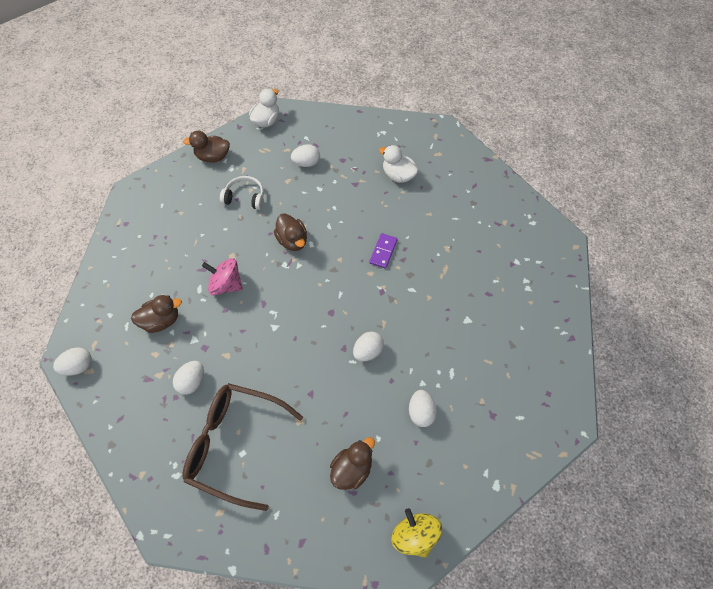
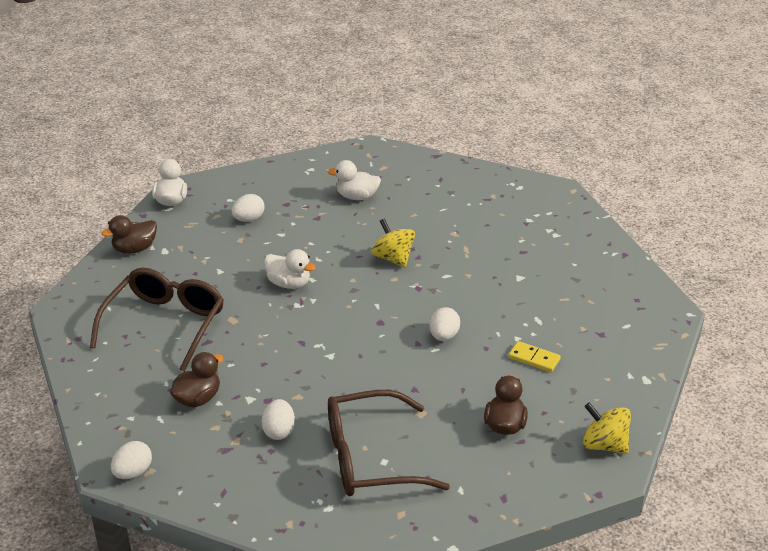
camera: 30 degrees left, 25 degrees down
pink spinning top [202,258,243,295] -> none
white headphones [220,176,264,210] -> none
brown duck [274,213,307,251] -> white duck [264,249,316,289]
purple domino [369,233,398,269] -> yellow spinning top [371,218,415,268]
white egg [409,390,437,427] -> yellow domino [509,341,561,372]
none -> brown glasses [90,267,224,372]

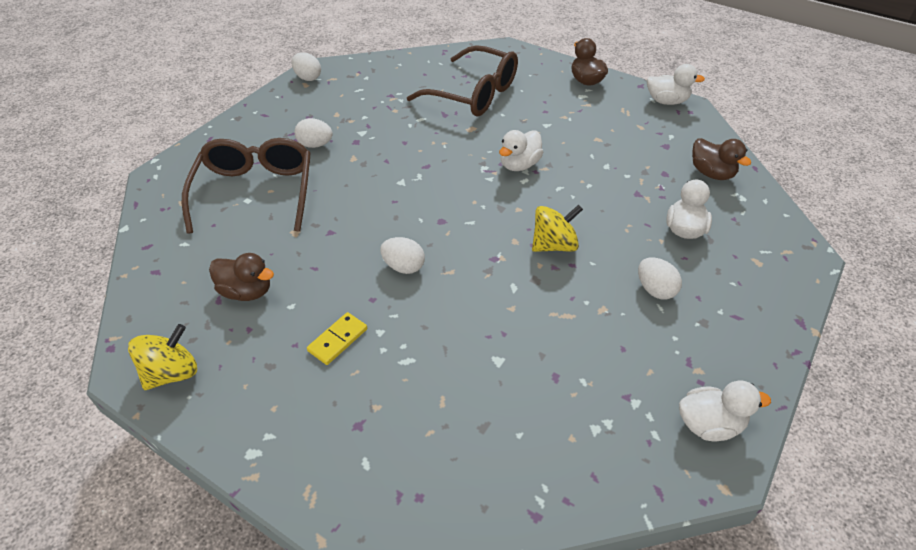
camera: 100 degrees right, 10 degrees up
brown duck [170,352,224,407] -> brown duck moved to [692,138,751,180]
white egg [232,194,265,222] -> white egg moved to [638,257,682,299]
none -> white duck [679,380,771,441]

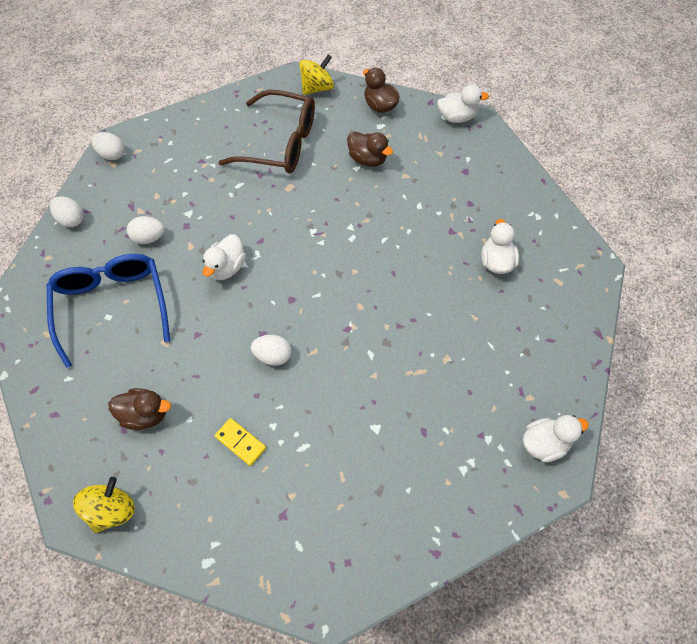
camera: 15 degrees left, 15 degrees up
brown glasses [182,138,311,234] -> blue glasses [47,254,170,368]
yellow domino [307,312,367,365] -> yellow domino turned 75 degrees counterclockwise [215,418,266,466]
white duck [499,130,544,171] -> white duck moved to [203,235,246,280]
yellow spinning top [532,205,583,252] -> yellow spinning top moved to [299,54,334,95]
white egg [638,257,682,299] -> white egg moved to [50,196,84,227]
brown duck [692,138,751,180] -> brown duck moved to [347,131,393,167]

